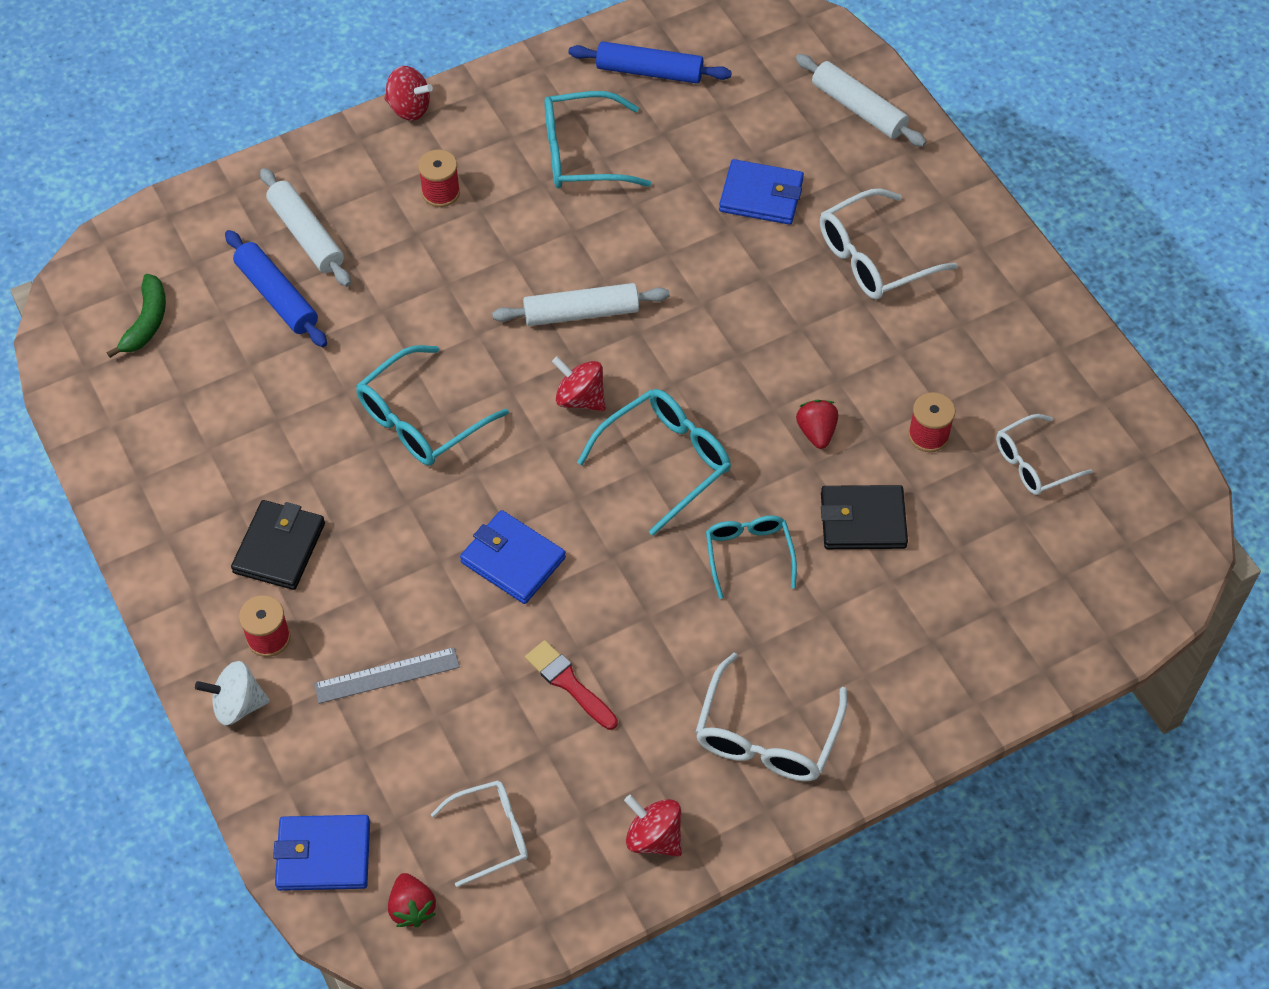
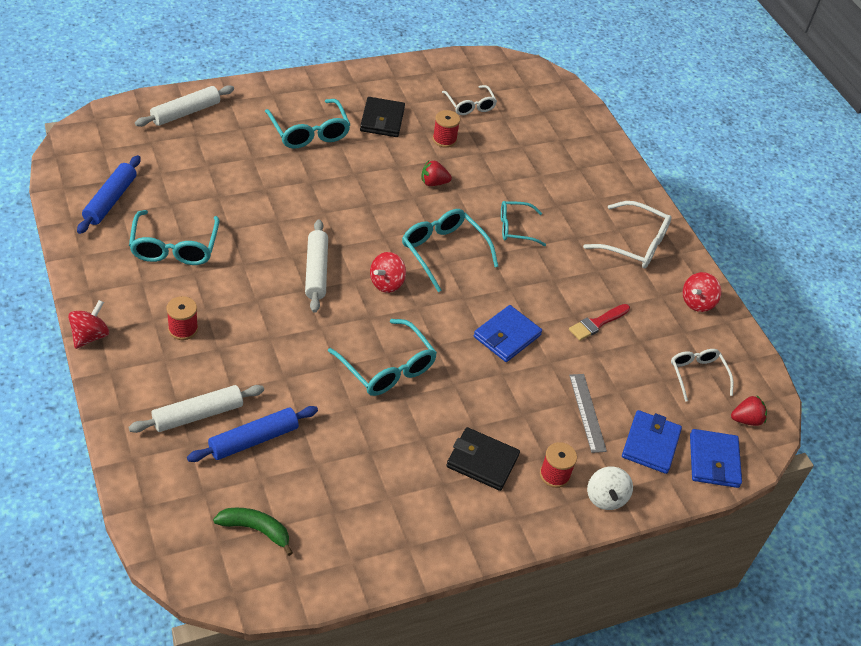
camera: 90 degrees left, 10 degrees down
blue wallet [719,159,804,225] -> blue wallet moved to [622,410,682,474]
white glasses [820,188,958,299] -> turquoise glasses [265,99,351,149]
black wallet [821,485,908,549] -> black wallet moved to [360,97,405,137]

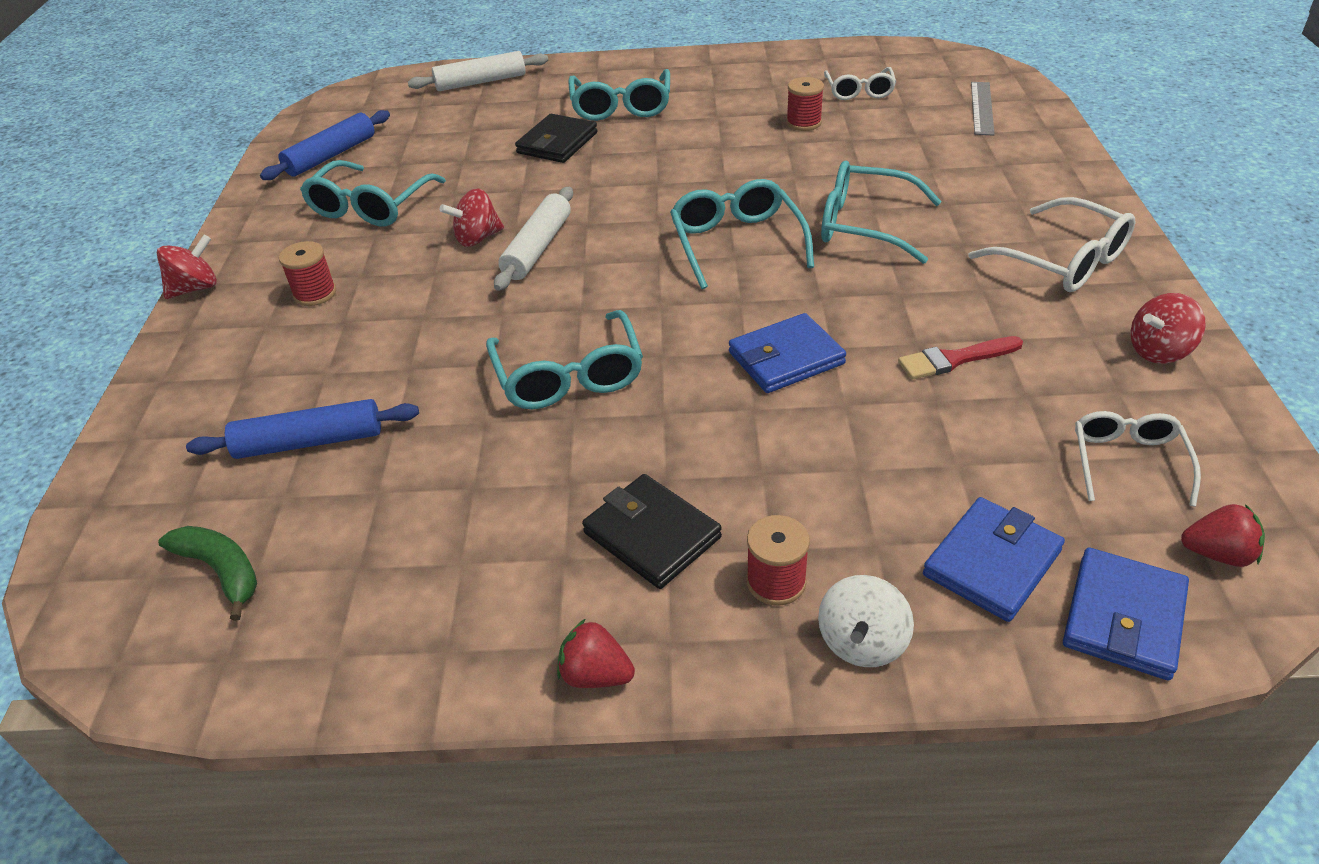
camera: 30 degrees right, 5 degrees down
white rolling pin [129,385,264,433] -> none
black wallet [360,97,405,137] -> black wallet moved to [515,114,597,163]
red spinning top [370,252,406,293] -> red spinning top moved to [440,188,504,247]
red strawberry [421,160,452,186] -> red strawberry moved to [557,618,635,688]
turquoise glasses [501,201,546,246] -> turquoise glasses [821,161,942,264], size x1.52
grey ruler [569,374,607,453] -> grey ruler moved to [971,82,995,136]

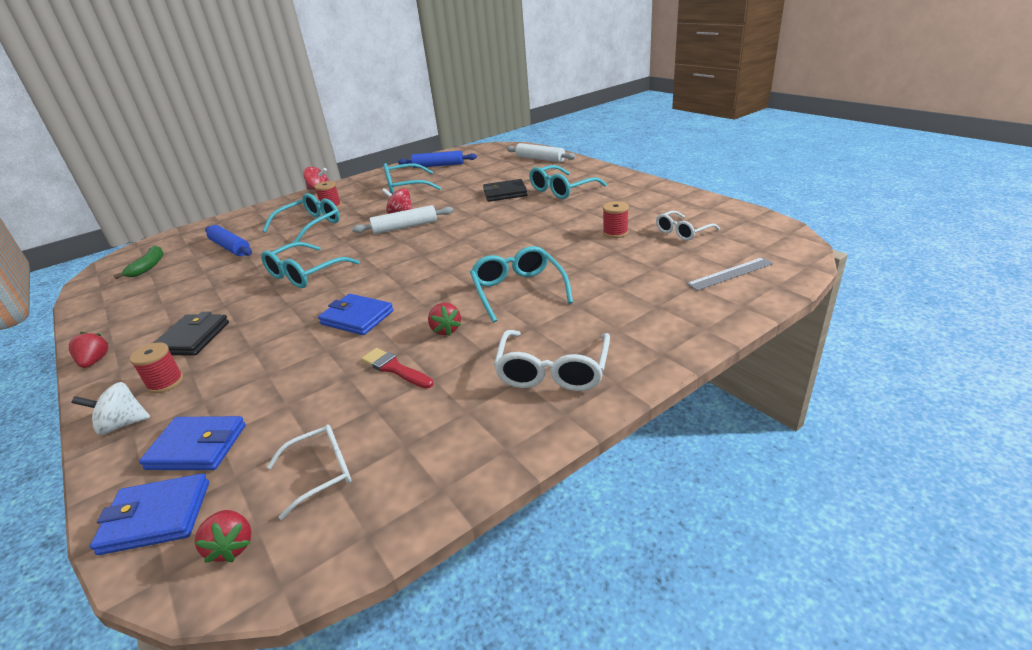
camera: 55 degrees right, 10 degrees down
turquoise glasses [670,179,814,289] -> turquoise glasses moved to [262,193,340,242]
red spinning top [1131,293,1206,364] -> none
none -> red strawberry [428,303,461,336]

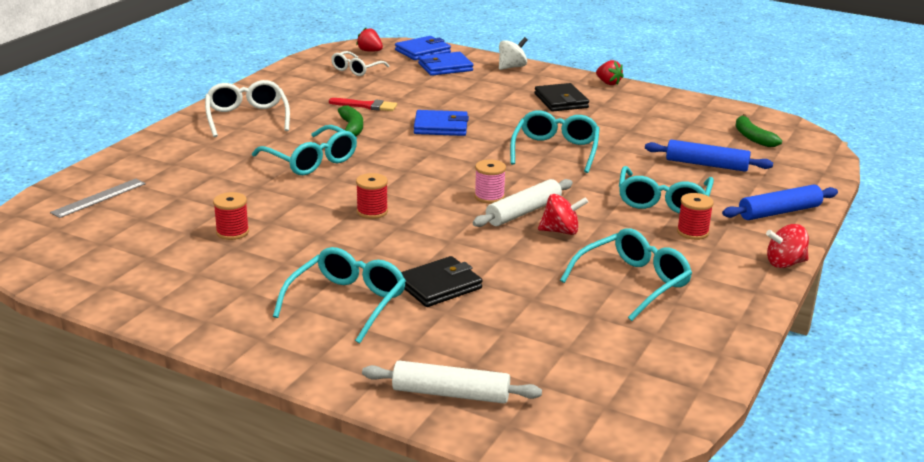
camera: 150 degrees right, 5 degrees down
red spool [130,342,183,394] -> red spool moved to [356,173,388,219]
blue rolling pin [398,151,477,168] -> blue rolling pin moved to [722,185,838,220]
red strawberry [428,303,461,336] -> green banana [338,106,363,136]
white glasses [656,211,720,241] -> none
none -> pink spool [474,159,506,204]

